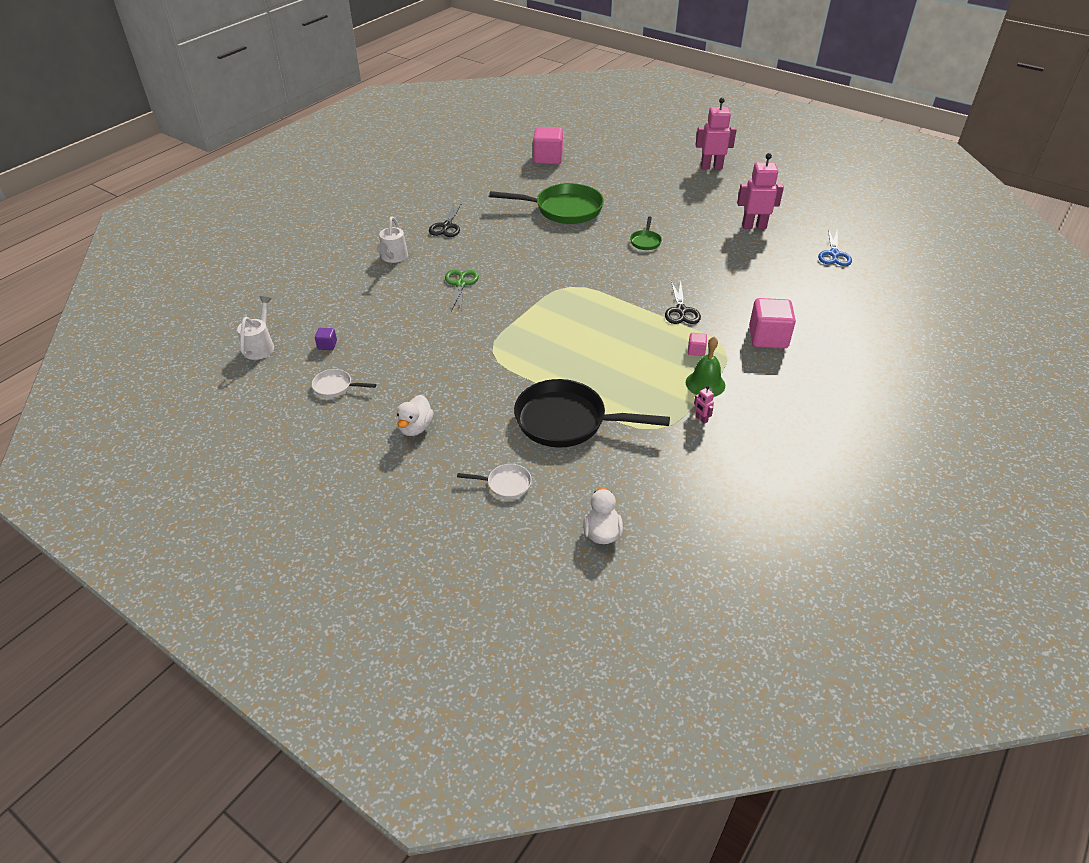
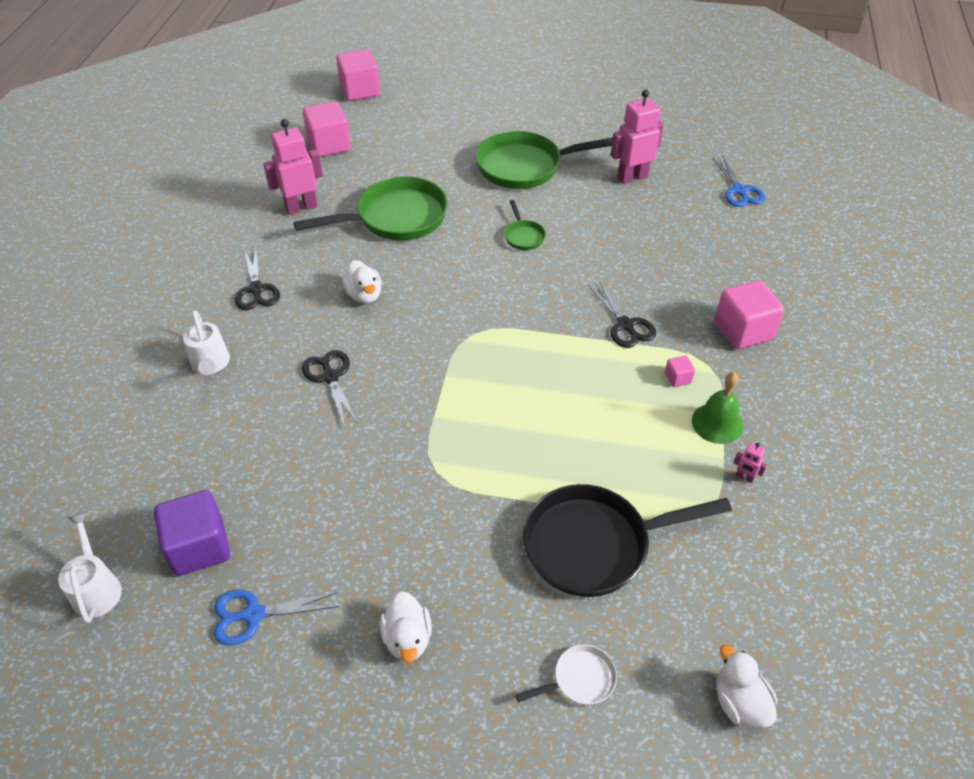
camera: 25 degrees left, 5 degrees up
white pan [312,369,376,398] -> blue scissors [214,590,339,645]
purple cube [315,328,337,350] -> purple cube [154,490,230,576], size x2.22
green scissors [445,270,479,311] -> black scissors [302,350,358,427]
pink robot [695,98,737,169] -> pink robot moved to [263,119,323,215]
none -> pink cube [336,49,380,101]
none -> white duck [342,260,382,304]
none -> green pan [475,131,613,189]

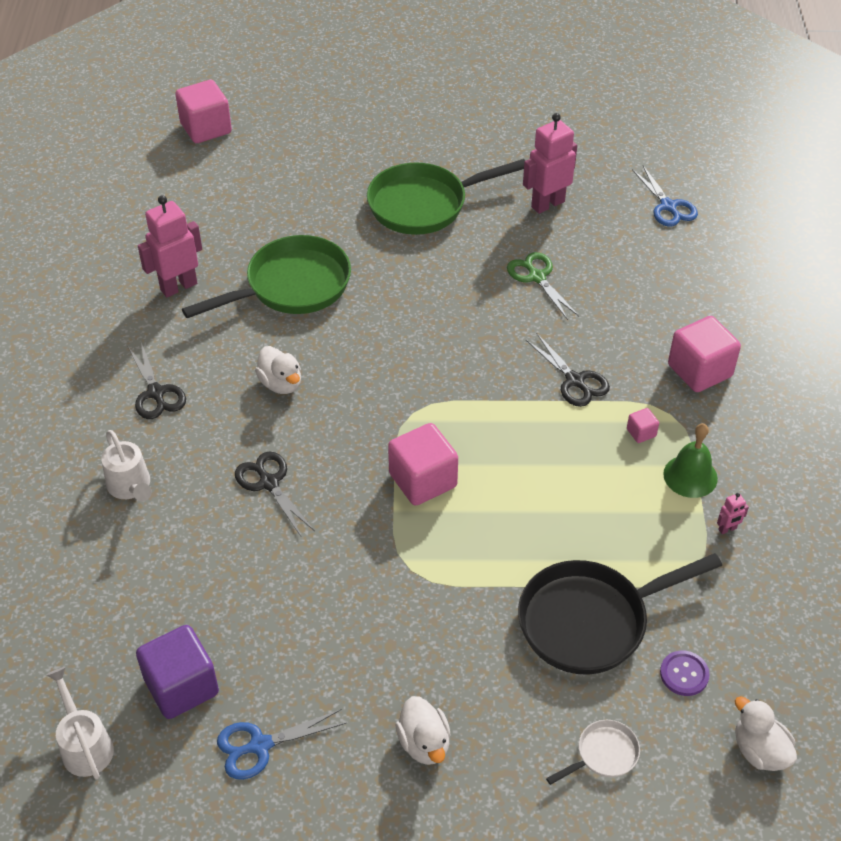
camera: 10 degrees left, 0 degrees up
pink cube [303,101,351,157] -> pink cube moved to [388,423,458,506]
green pan [504,200,546,250] -> none
pink robot [733,443,767,483] -> pink robot turned 45 degrees counterclockwise [717,493,749,534]
none -> green scissors [507,252,579,320]
none -> purple button [660,650,710,696]

